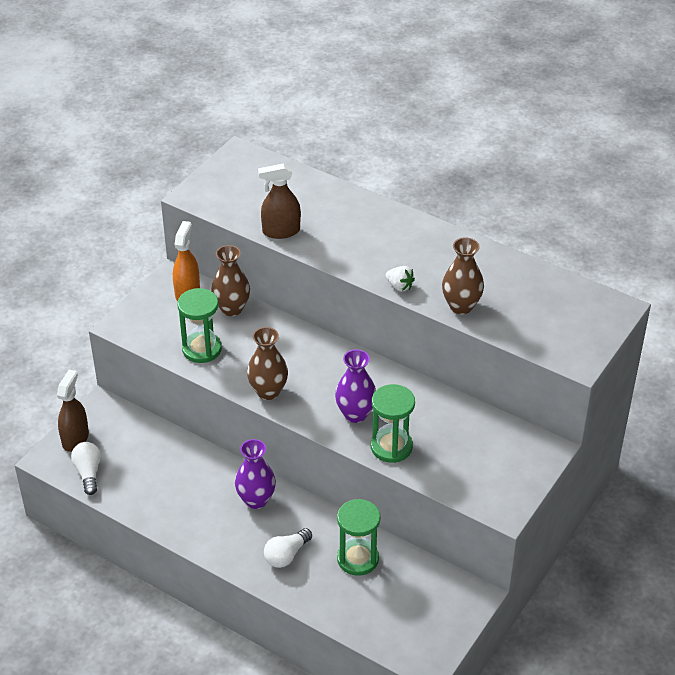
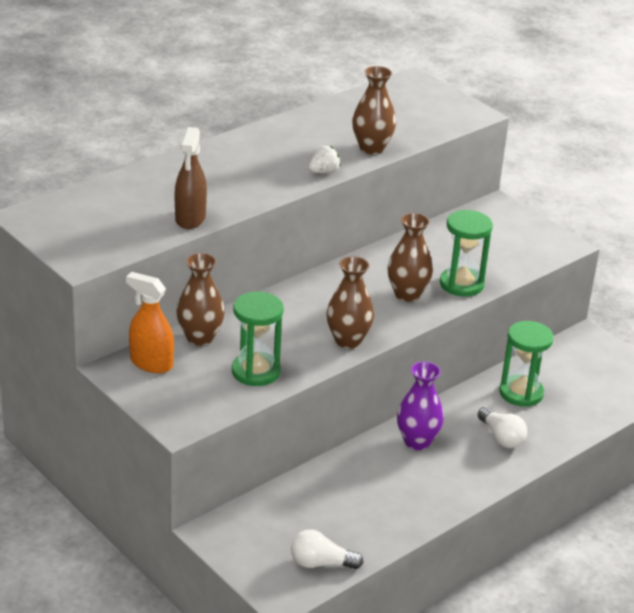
camera: 75 degrees left, 10 degrees down
brown spray bottle [57,370,89,452] -> none
purple vase [335,349,376,423] -> brown vase [387,213,433,302]

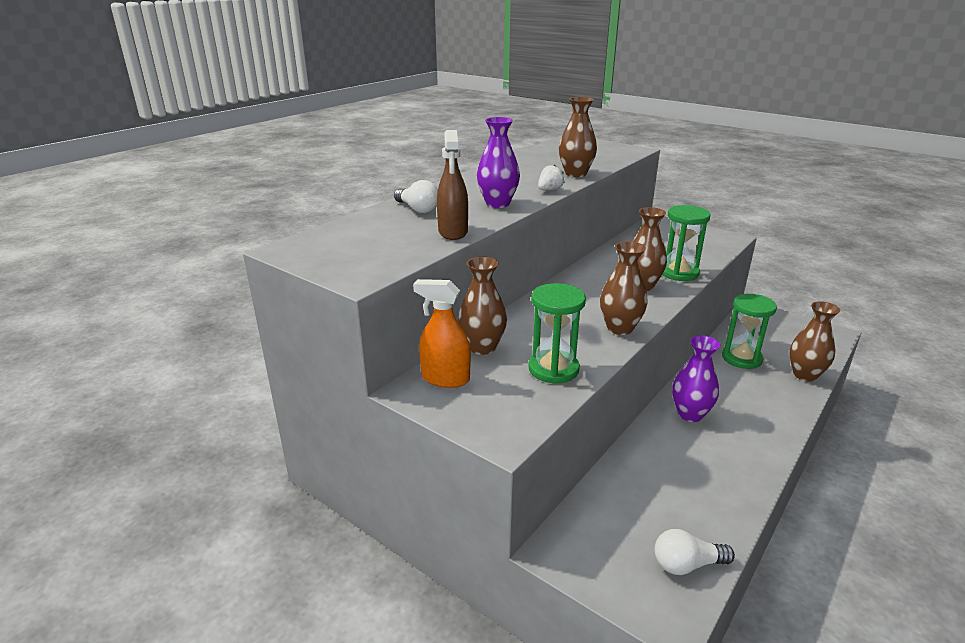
camera: 10 degrees left, 5 degrees down
white light bulb [478,407,527,448] -> white light bulb moved to [394,180,438,213]
none -> purple vase [477,117,520,208]
none -> brown vase [789,301,840,382]

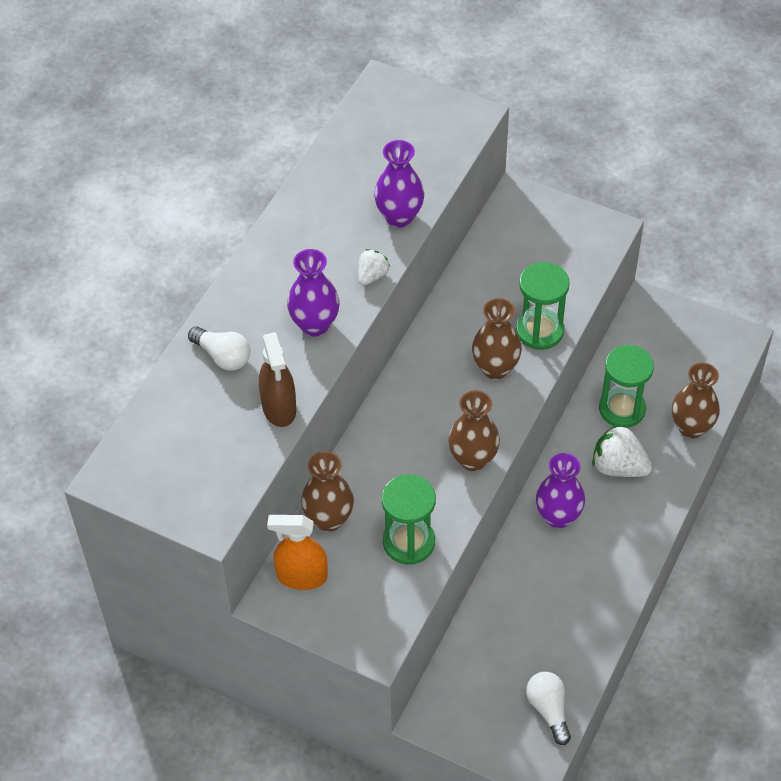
camera: 10 degrees left, 25 degrees up
brown vase [559,97,597,177] -> purple vase [374,140,424,228]
white light bulb [655,529,735,575] -> white light bulb turned 90 degrees clockwise [526,672,571,745]
none -> white strawberry [592,424,652,477]

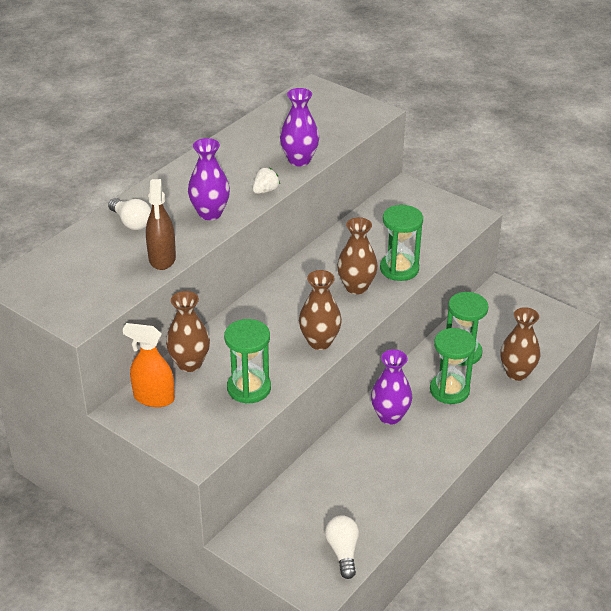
camera: 10 degrees right, 15 degrees down
white strawberry [592,424,652,477] -> green hourglass [430,328,476,404]

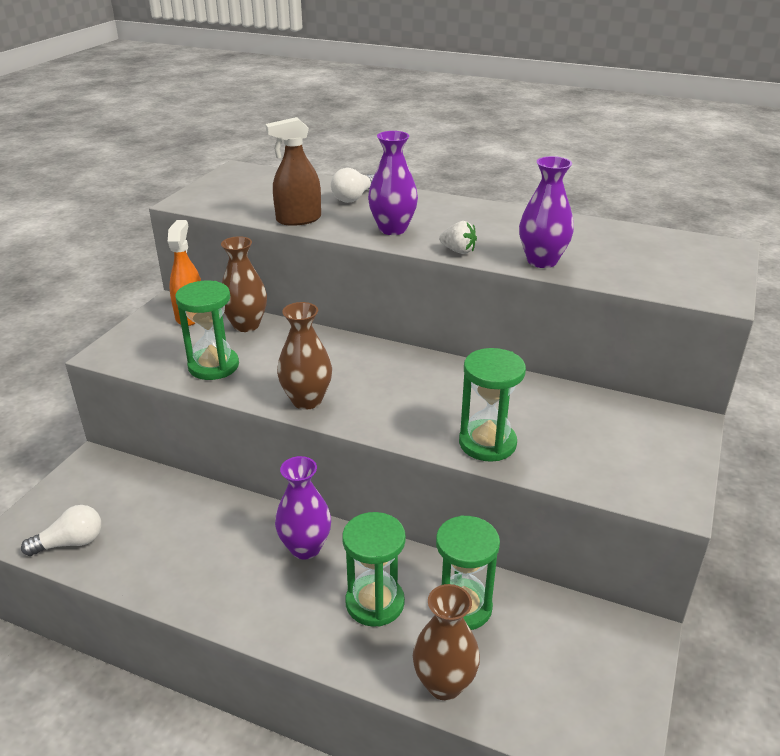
camera: 75 degrees right, 5 degrees down
brown vase [337,217,378,294] -> none

